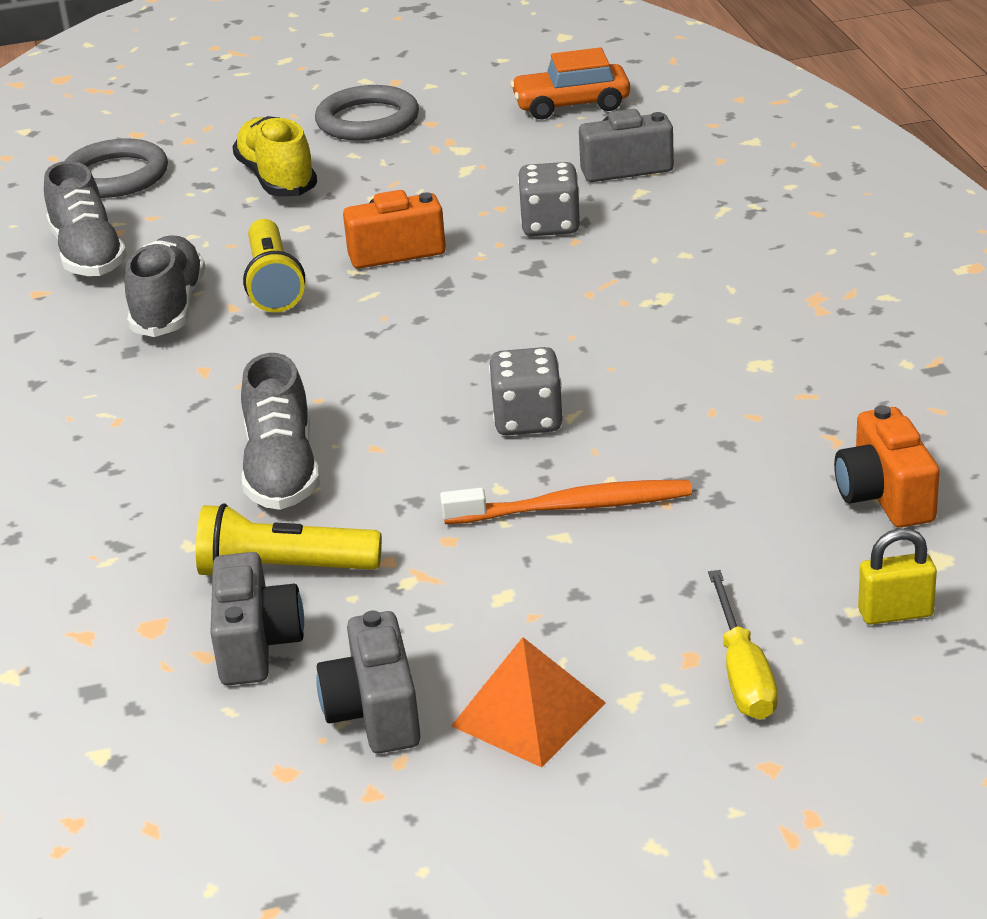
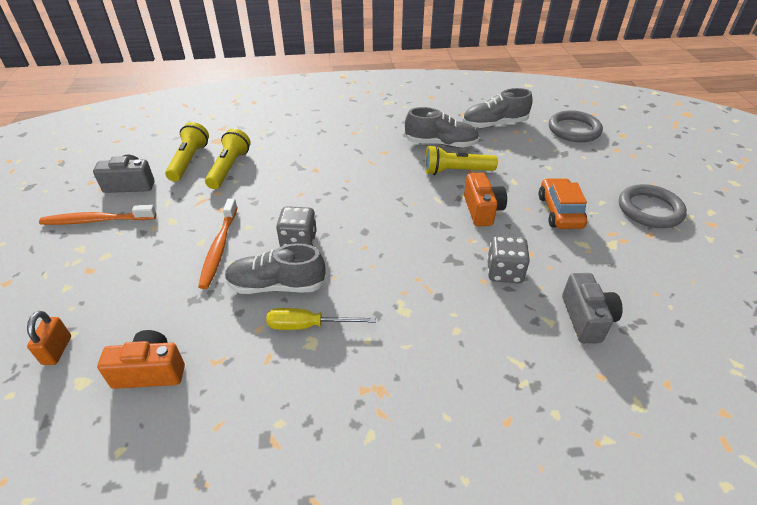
camera: 95 degrees right, 10 degrees up
grey camera [210,552,304,685] -> yellow flashlight [165,122,209,182]
yellow shoe [232,116,317,196] -> none
grey shoe [241,353,320,510] -> grey shoe moved to [225,243,326,294]
orange pyramid [451,637,606,768] -> orange toothbrush [39,205,156,225]
orange car [510,47,630,119] -> orange car moved to [539,178,587,229]
yellow screwdriver [708,570,778,720] -> yellow screwdriver moved to [266,308,376,330]
yellow padlock [858,528,937,625] -> orange padlock [27,311,71,365]

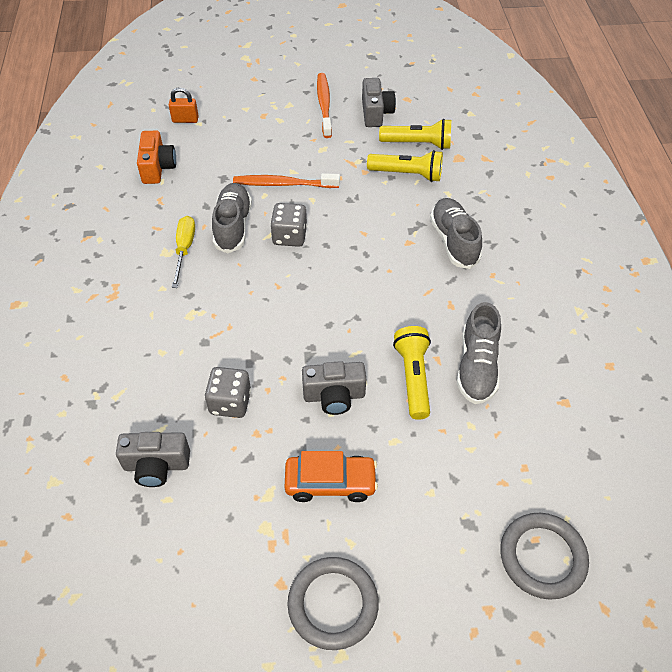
camera: 90 degrees right, 10 degrees up
grey shoe [463,88,533,128] -> grey shoe moved to [430,198,482,269]
orange camera [464,173,507,227] -> grey camera [302,361,366,415]

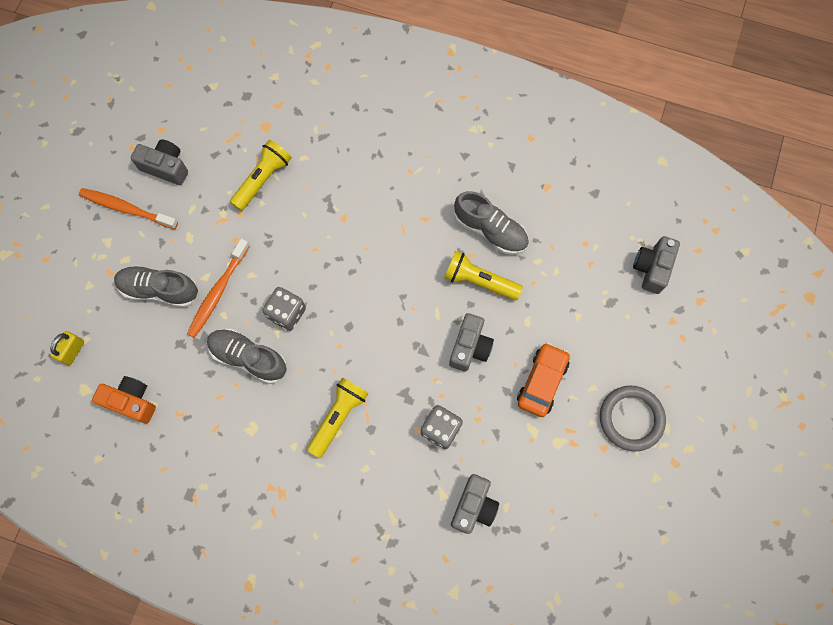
camera: 65 degrees left, 20 degrees up
orange padlock [169,87,199,123] -> yellow padlock [50,331,84,366]
yellow screwdriver [172,216,195,288] -> none
yellow flashlight [379,119,451,150] -> yellow flashlight moved to [307,377,369,458]
grey shoe [430,198,482,269] -> grey shoe moved to [114,265,200,307]
grey ring [500,513,589,600] -> grey camera [633,236,680,294]

